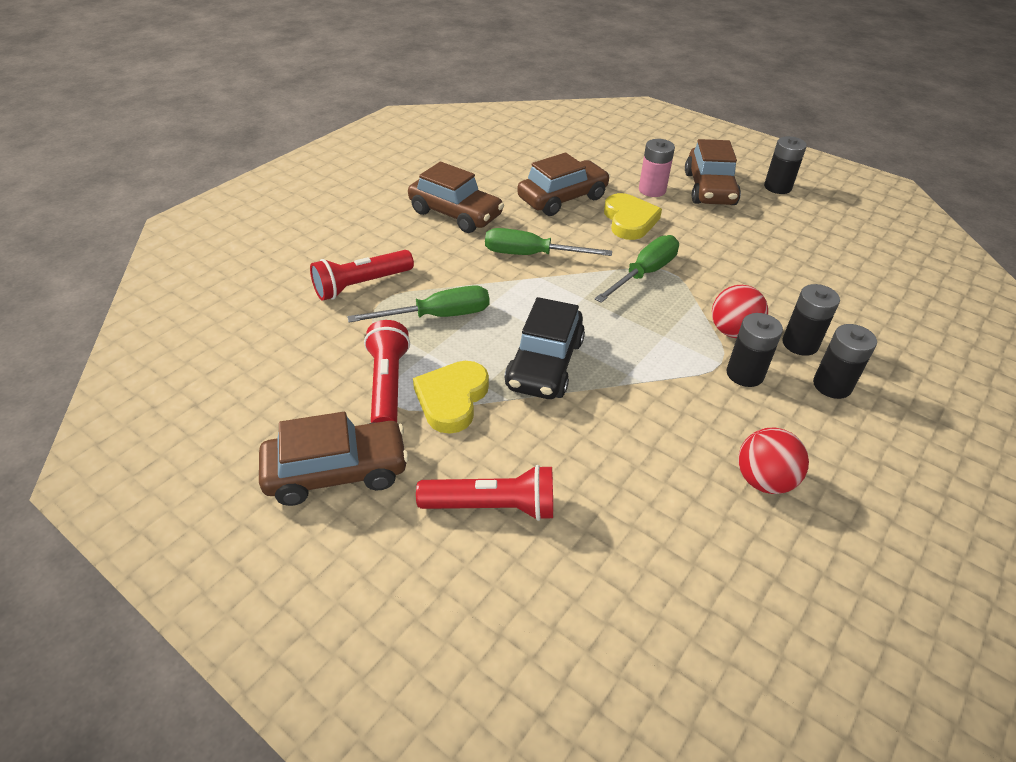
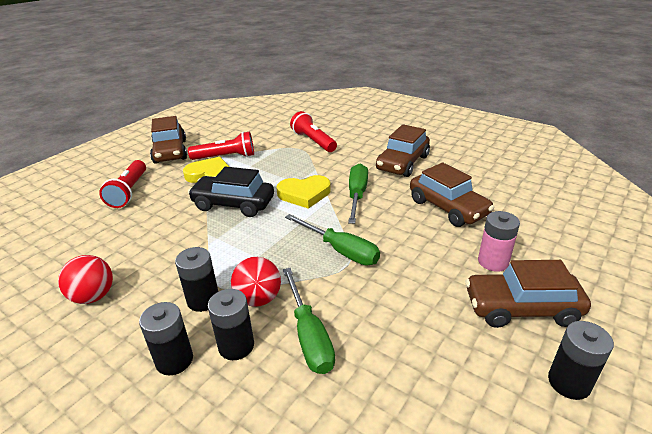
camera: 90 degrees right, 10 degrees down
green screwdriver [347,285,489,323] -> green screwdriver moved to [283,268,335,374]
yellow heart [604,193,662,240] -> yellow heart moved to [277,175,331,209]

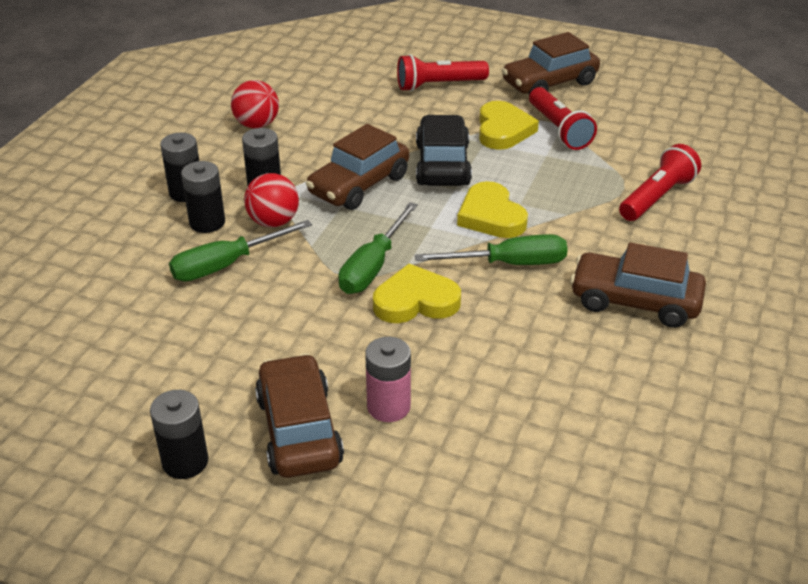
camera: 75 degrees right, 5 degrees up
brown car [410,162,494,227] -> brown car moved to [306,124,409,210]
none -> yellow heart [373,264,461,323]

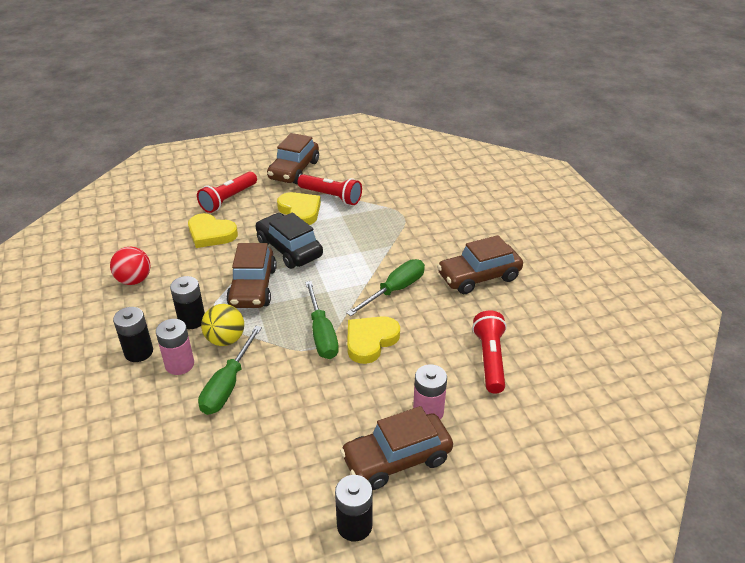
camera: 40 degrees left, 0 degrees up
black battery [181,161,225,233] -> pink battery [156,319,194,375]
red ball [244,173,299,227] -> yellow ball [201,304,244,346]
brown car [255,354,344,478] -> brown car turned 60 degrees counterclockwise [340,406,453,490]
yellow heart [457,181,528,238] -> yellow heart moved to [188,213,238,248]
red flashlight [619,144,701,221] -> red flashlight moved to [472,310,507,394]

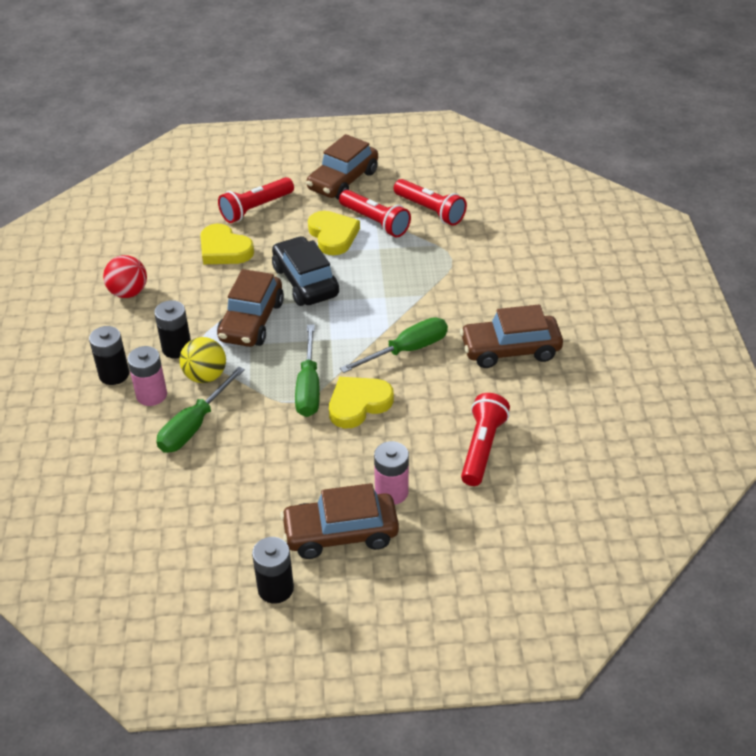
camera: 15 degrees right, 5 degrees up
none -> red flashlight [394,179,467,226]

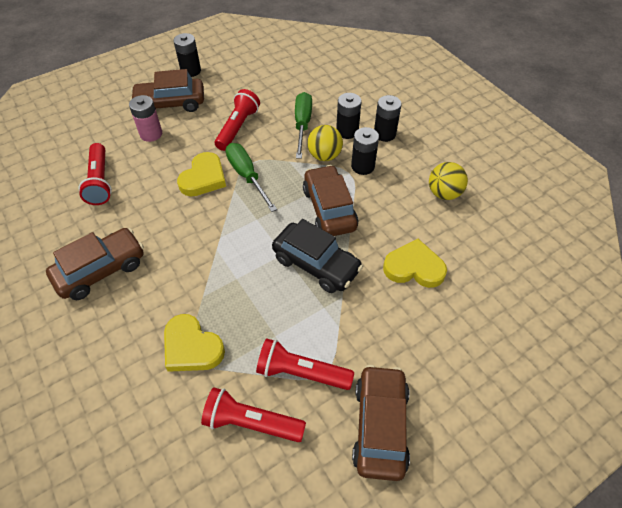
camera: 150 degrees right, 10 degrees up
red ball [103,255,147,298] -> yellow ball [429,162,468,200]
pink battery [127,346,167,406] -> black battery [336,93,361,139]
red flashlight [218,177,294,223] -> red flashlight moved to [215,89,260,151]
brown car [280,483,399,559] -> brown car turned 150 degrees counterclockwise [130,69,204,112]
yellow heart [308,211,360,255] -> yellow heart moved to [164,314,225,372]
green screwdriver [340,317,448,373] -> none

